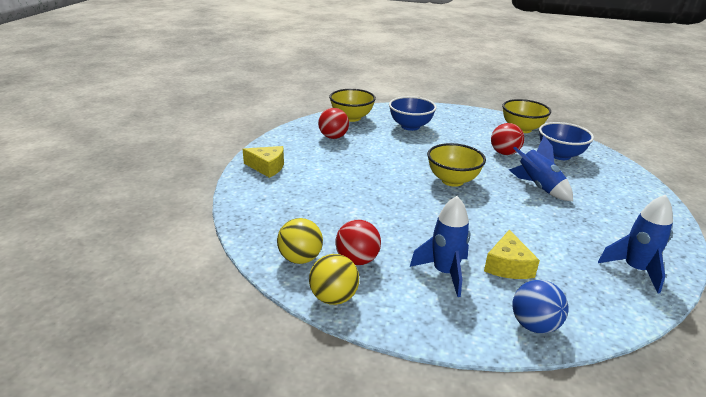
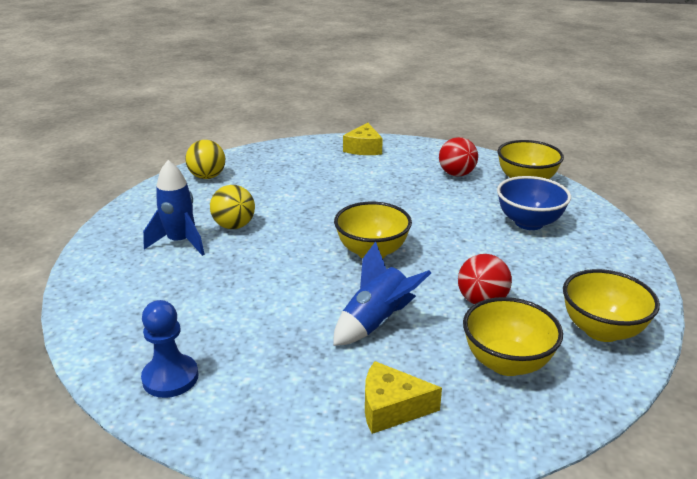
camera: 85 degrees right, 0 degrees up
yellow ball [309,254,359,305] -> yellow ball moved to [210,185,255,229]
red ball [335,220,381,265] -> none
yellow cheese [484,230,540,279] -> yellow cheese moved to [365,361,442,434]
blue ball [512,280,569,334] -> none
blue bowl [539,122,594,160] -> yellow bowl [463,297,563,376]
blue rocket [598,194,673,294] -> blue pawn [141,300,198,398]

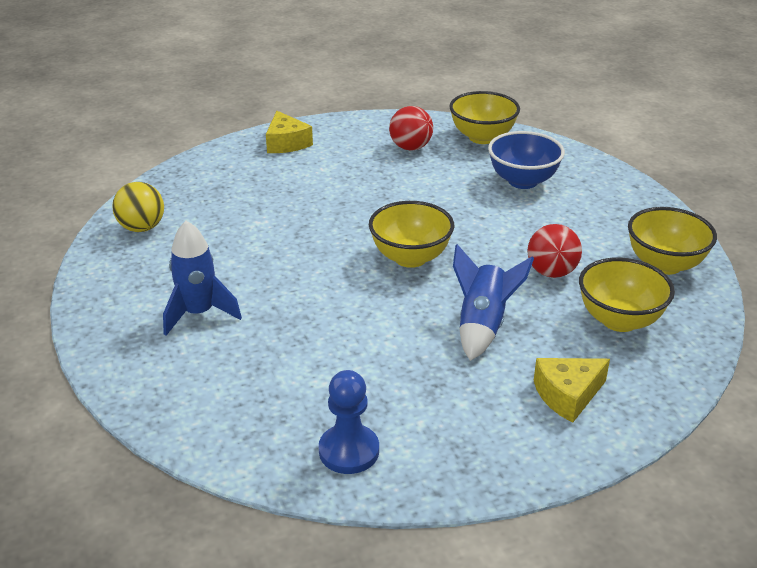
camera: 30 degrees left, 5 degrees up
yellow ball [210,185,255,229] -> none

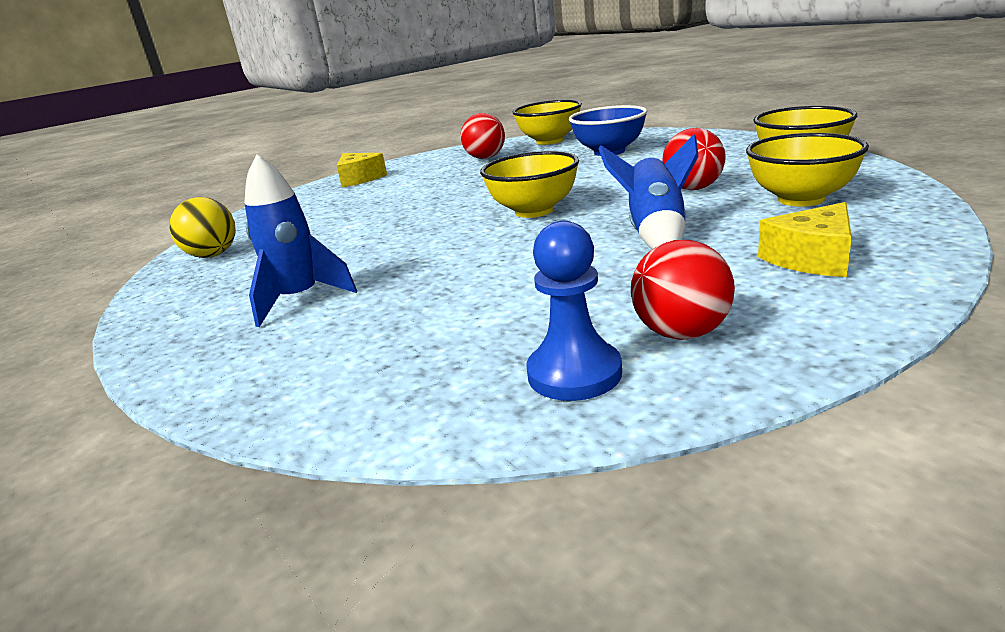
camera: 10 degrees left, 10 degrees down
none -> red ball [631,240,735,340]

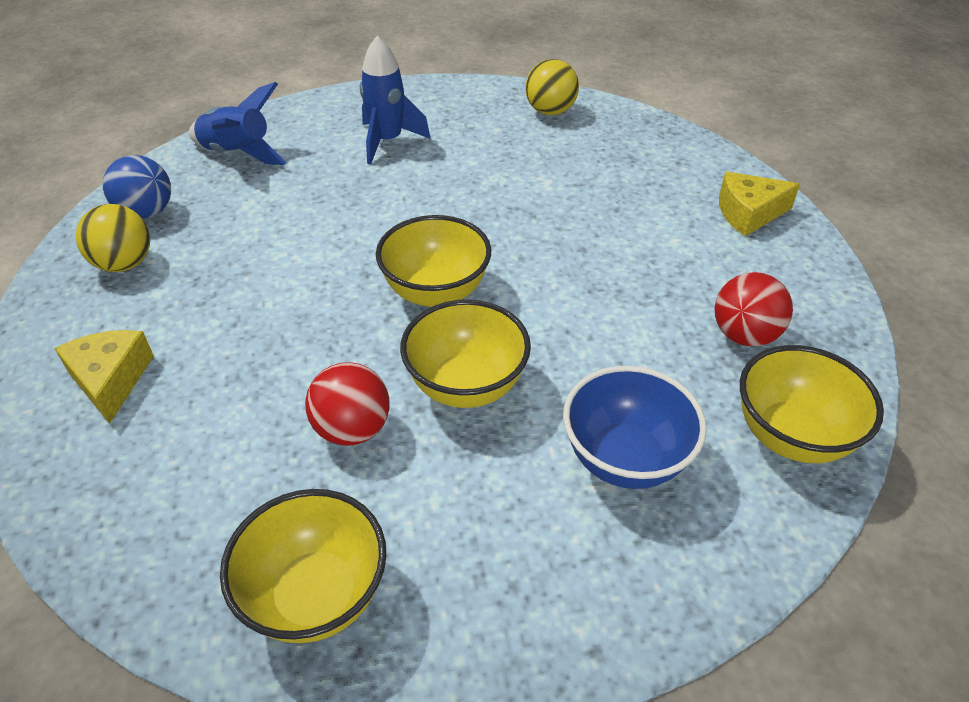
camera: 110 degrees right, 20 degrees up
blue pawn [526,221,622,401] -> blue ball [103,155,171,219]
blue rocket [599,135,698,250] -> blue rocket moved to [189,82,286,165]
red ball [631,240,735,340] -> yellow ball [76,204,150,272]
yellow bowl [746,133,869,206] -> yellow bowl moved to [400,300,531,408]

